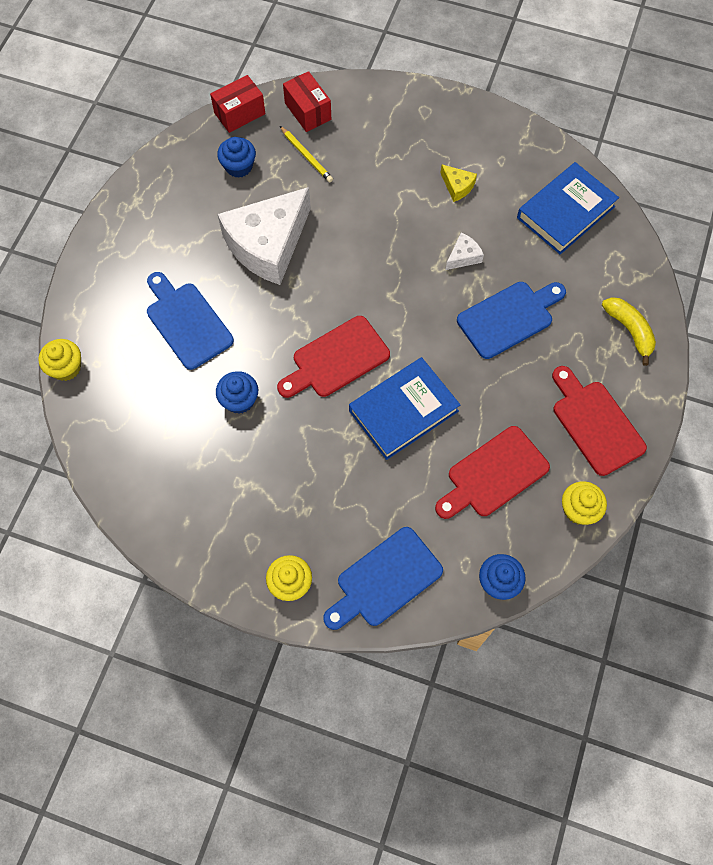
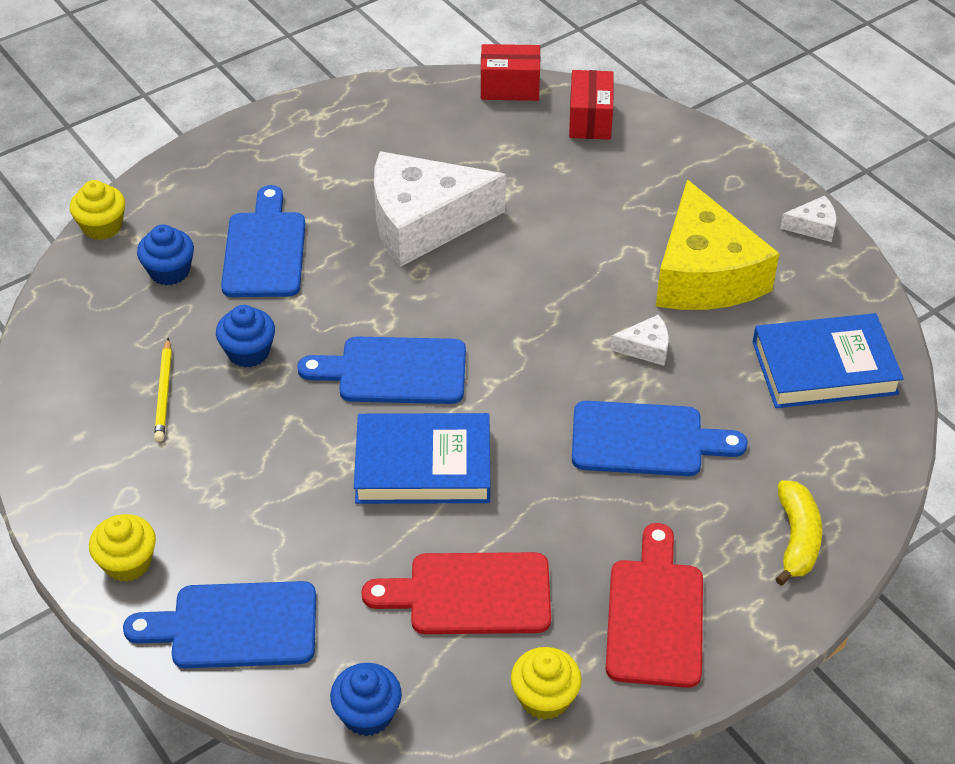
camera: 35 degrees right, 20 degrees down
blue cupcake [217,137,256,178] -> blue cupcake moved to [137,224,194,285]
red cutting board [277,316,390,398] -> blue cutting board [297,337,466,404]
yellow pencil [280,126,333,183] -> yellow pencil moved to [154,338,172,442]
yellow cheese [440,165,477,202] -> yellow cheese [656,179,780,310], size x2.49
none -> white cheese [780,196,836,242]

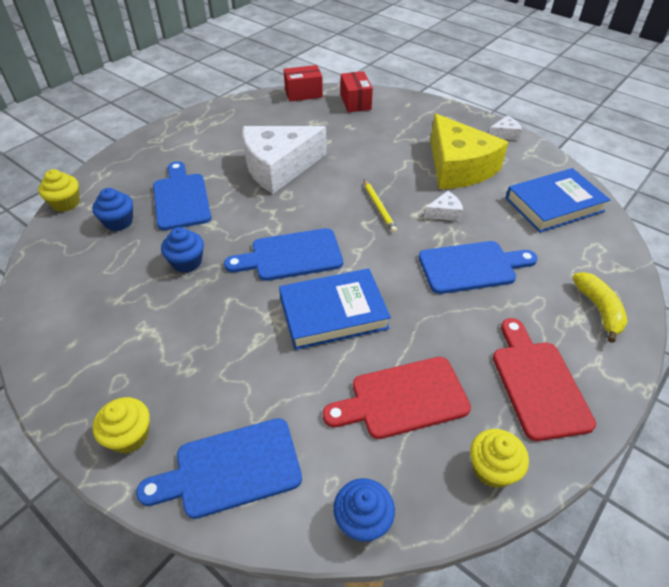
camera: 15 degrees left, 0 degrees up
yellow pencil [154,338,172,442] -> yellow pencil moved to [364,180,397,233]

